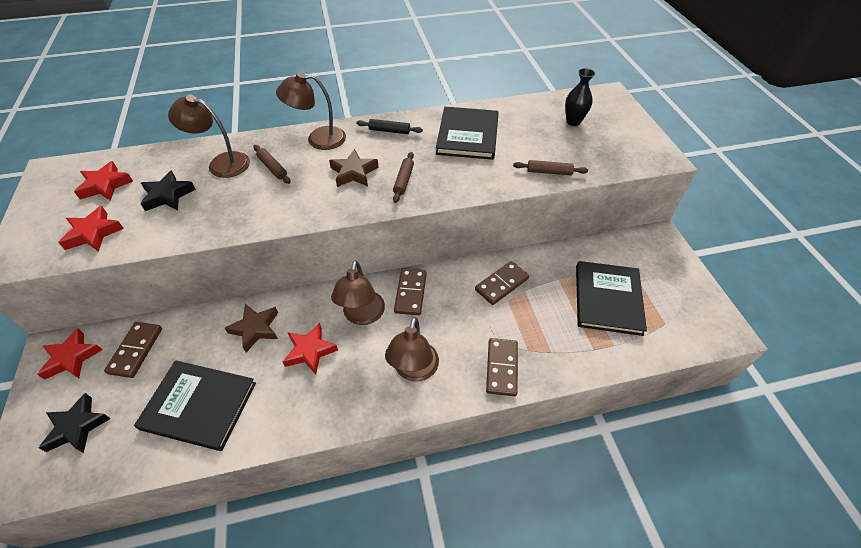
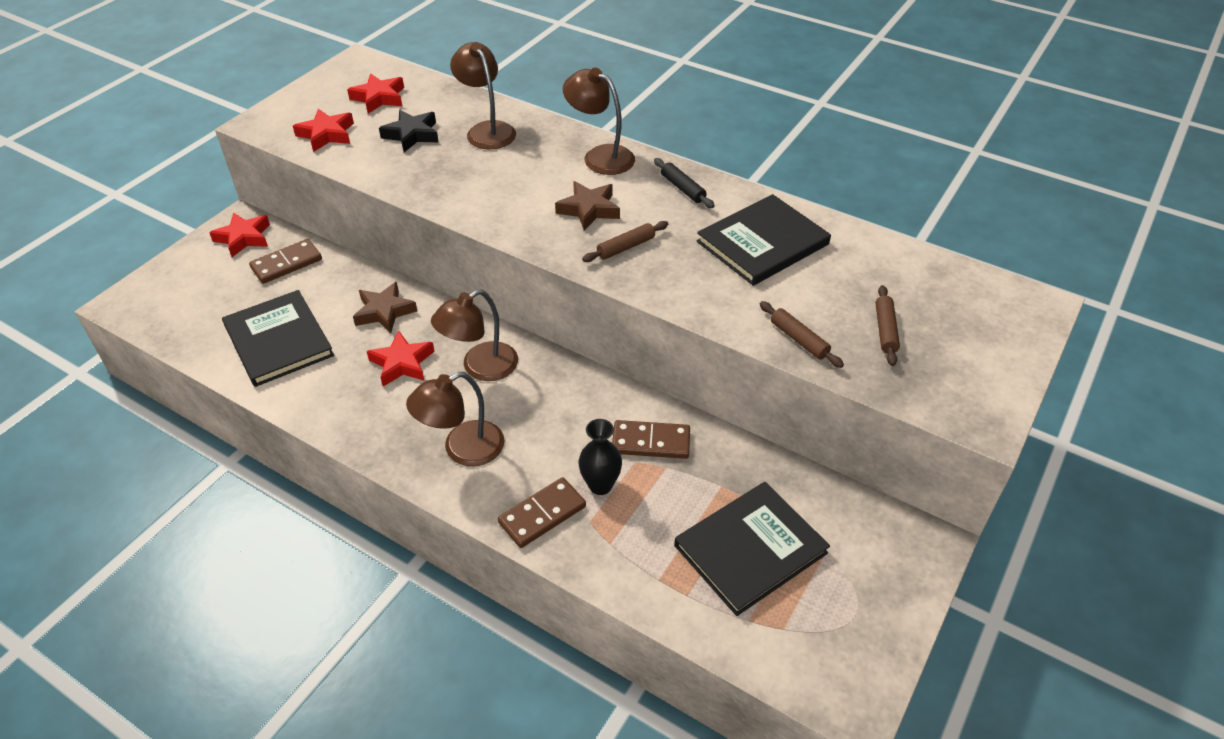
camera: 45 degrees right, 5 degrees down
black star [39,393,111,453] -> none
brown rolling pin [253,145,291,184] -> brown rolling pin moved to [875,285,900,366]
brown domino [394,268,427,315] -> none
black vase [565,68,596,126] -> black vase moved to [579,419,622,495]

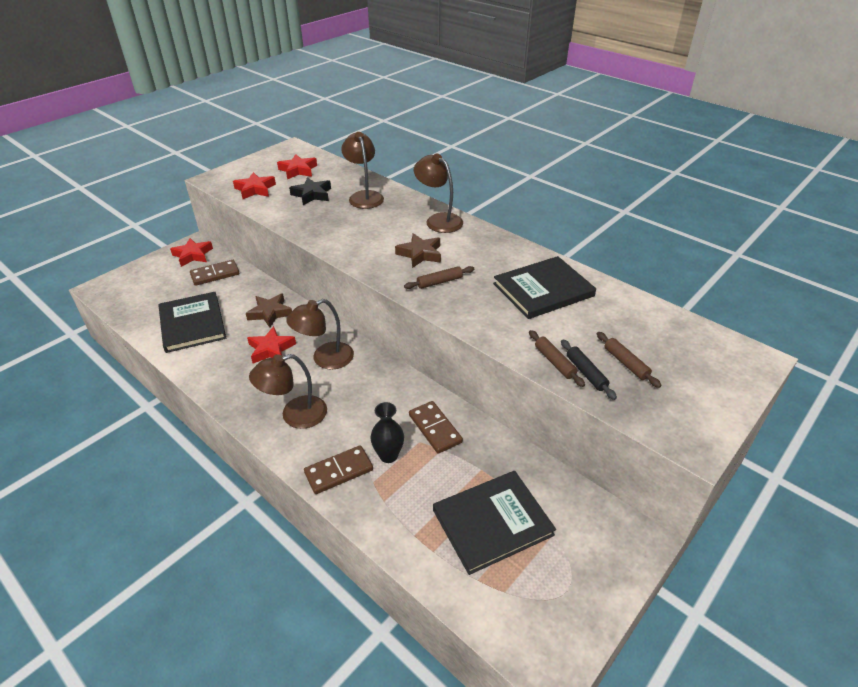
camera: 10 degrees right, 5 degrees down
brown domino [612,420,690,459] -> brown domino turned 45 degrees clockwise [409,401,463,454]
black rolling pin [654,158,715,208] -> black rolling pin moved to [561,339,617,400]
brown rolling pin [875,285,900,366] -> brown rolling pin turned 45 degrees counterclockwise [597,332,661,388]

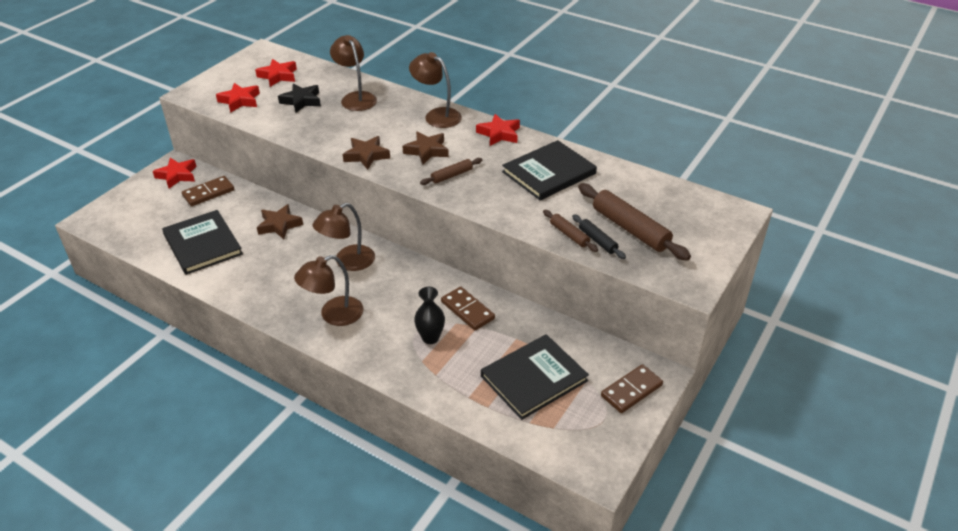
camera: 10 degrees left, 0 degrees up
red star [247,326,296,364] -> red star moved to [476,114,520,146]
brown domino [304,445,373,494] -> brown domino moved to [601,364,663,413]
brown rolling pin [597,332,661,388] -> brown rolling pin [578,183,691,261], size x1.88
none -> brown star [343,136,390,170]

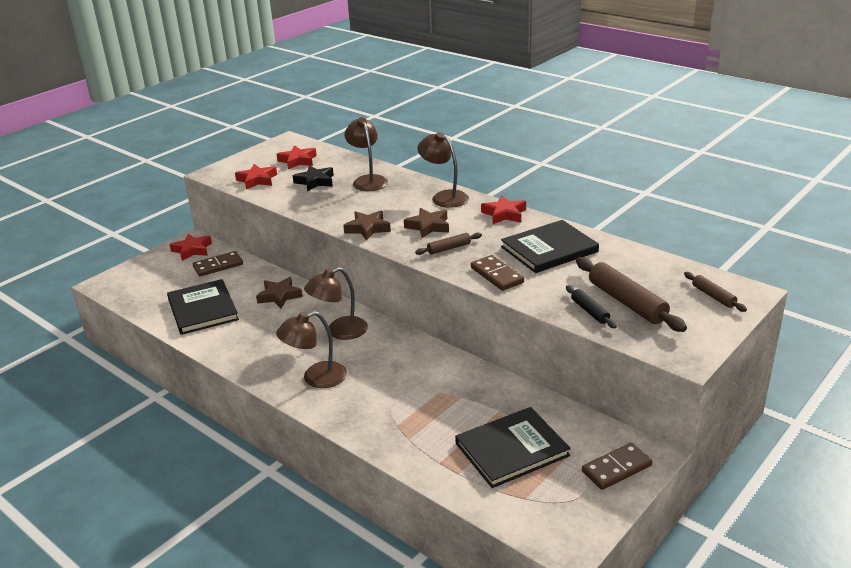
camera: 10 degrees right, 10 degrees down
black vase [414,287,445,344] -> none
brown domino [441,287,495,330] -> brown domino moved to [471,255,524,291]
brown rolling pin [543,210,598,252] -> brown rolling pin moved to [684,272,747,312]

